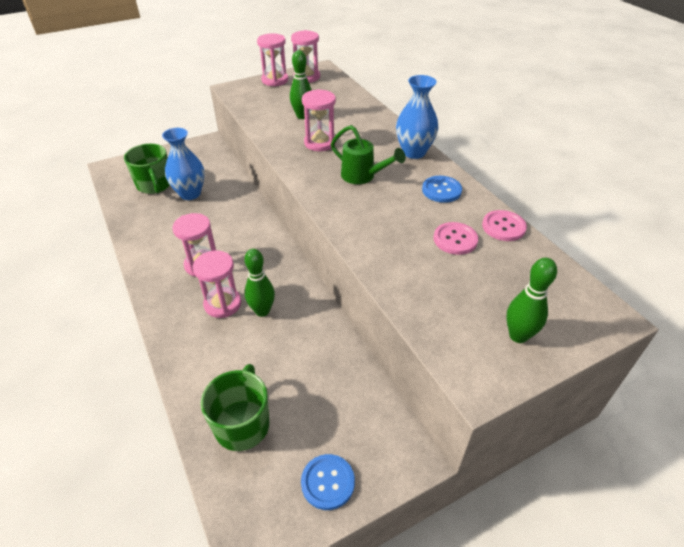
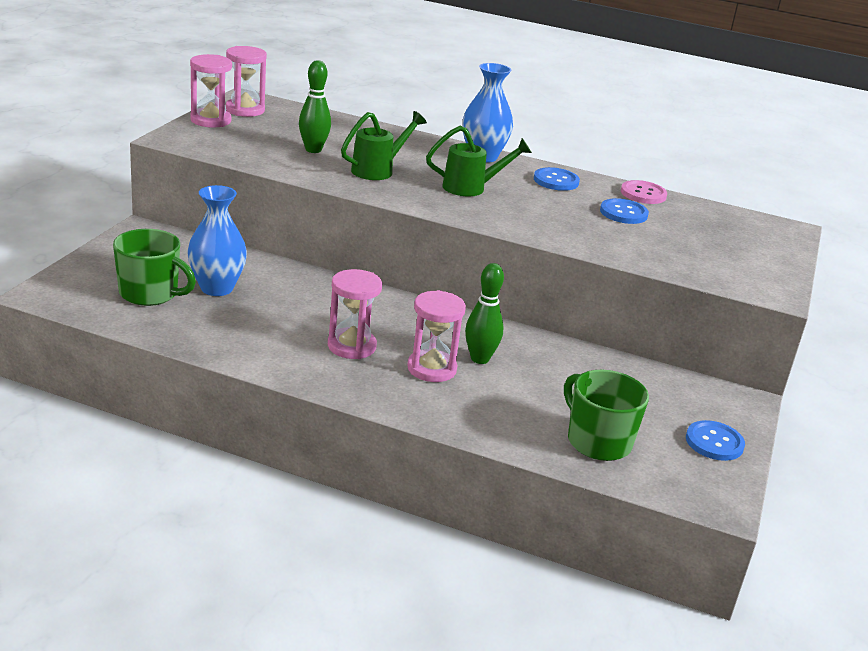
camera: 45 degrees left, 15 degrees down
pink hourglass [302,89,336,151] -> green watering can [341,111,427,180]
pink button [434,222,478,255] -> blue button [600,198,649,224]
green bowling pin [506,258,557,343] -> none

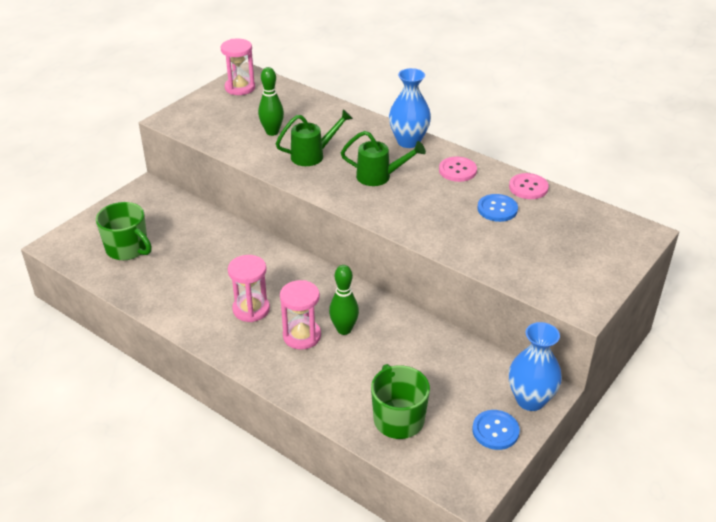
camera: 20 degrees right, 10 degrees up
blue vase [187,185,247,296] -> blue vase moved to [509,322,562,411]
pink hourglass [190,54,232,128] -> none
blue button [534,167,580,191] -> pink button [439,157,477,182]

